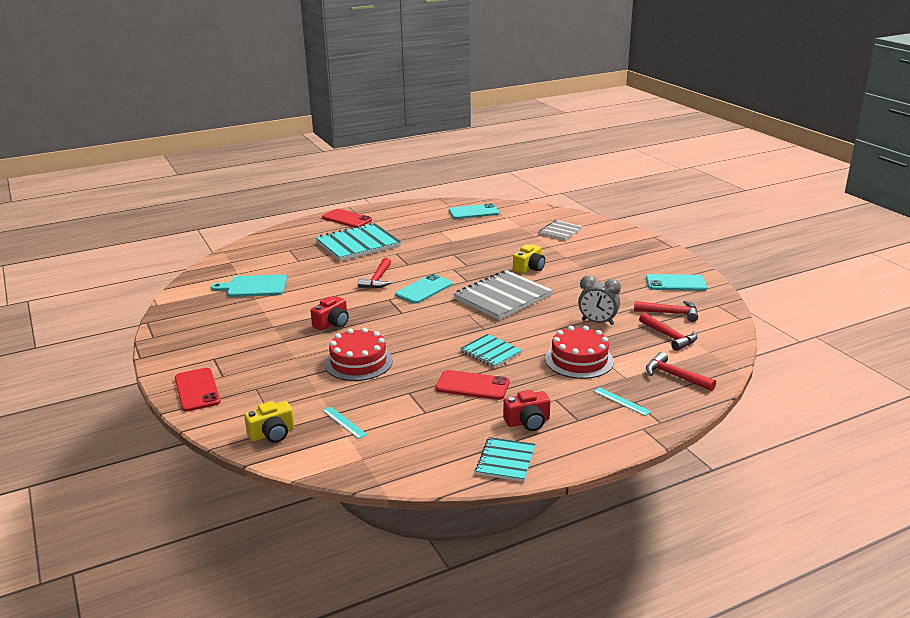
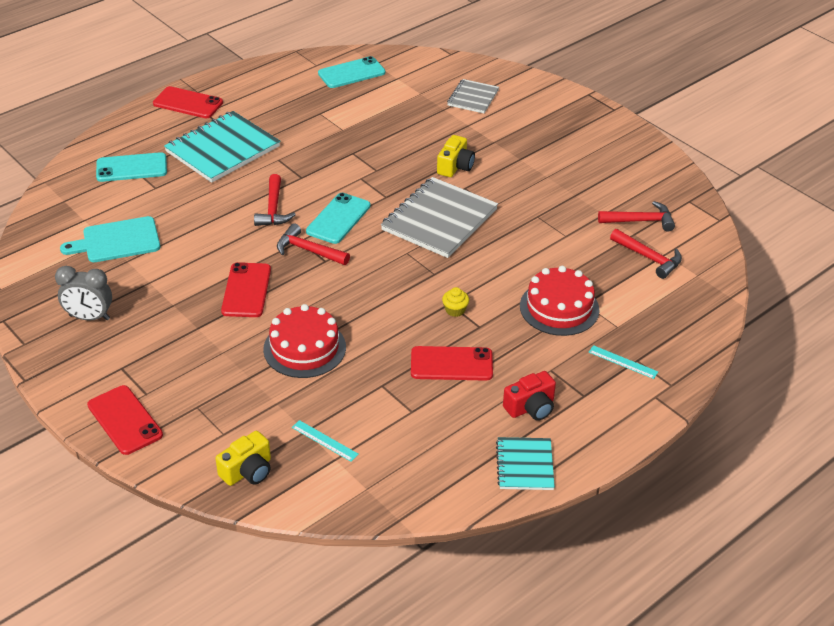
camera: 15 degrees left, 15 degrees up
red camera [311,296,349,331] -> red phone [221,262,271,317]
turquoise notebook [460,334,522,368] -> yellow cupcake [442,287,469,317]
grey clock [578,275,621,325] -> grey clock moved to [55,266,112,320]
turquoise phone [646,274,707,291] -> turquoise phone moved to [96,152,167,182]
red hammer [646,352,716,391] -> red hammer moved to [277,223,350,265]

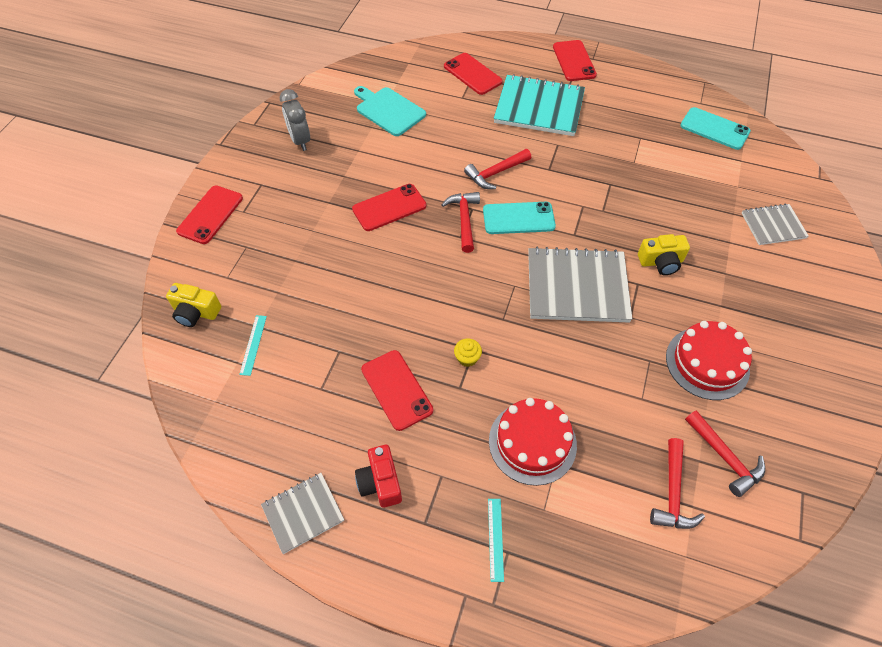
camera: 60 degrees right, 15 degrees up
turquoise phone [96,152,167,182] -> red phone [444,53,503,95]
red cake [263,304,346,378] -> red cake moved to [666,321,752,400]
turquoise notebook [496,437,555,490] -> grey notebook [261,473,344,554]
red camera [503,371,556,421] -> red camera turned 45 degrees clockwise [355,445,402,508]

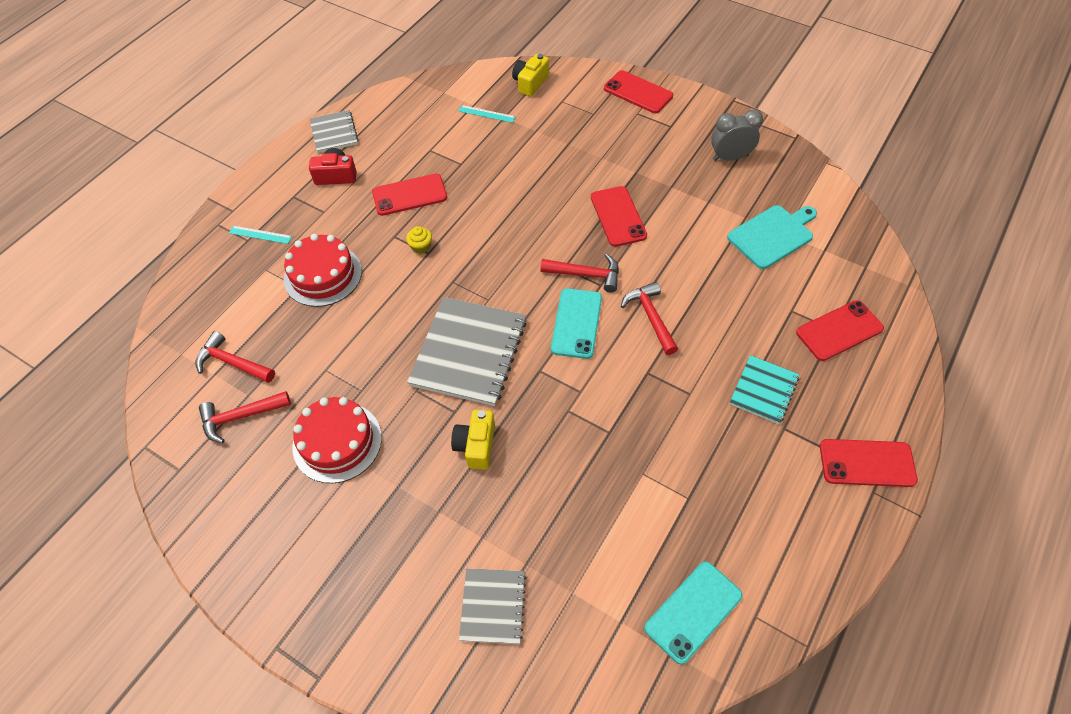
camera: 105 degrees right, 0 degrees up
turquoise notebook [494,74,585,136] -> turquoise notebook [730,355,799,424], size x0.56

